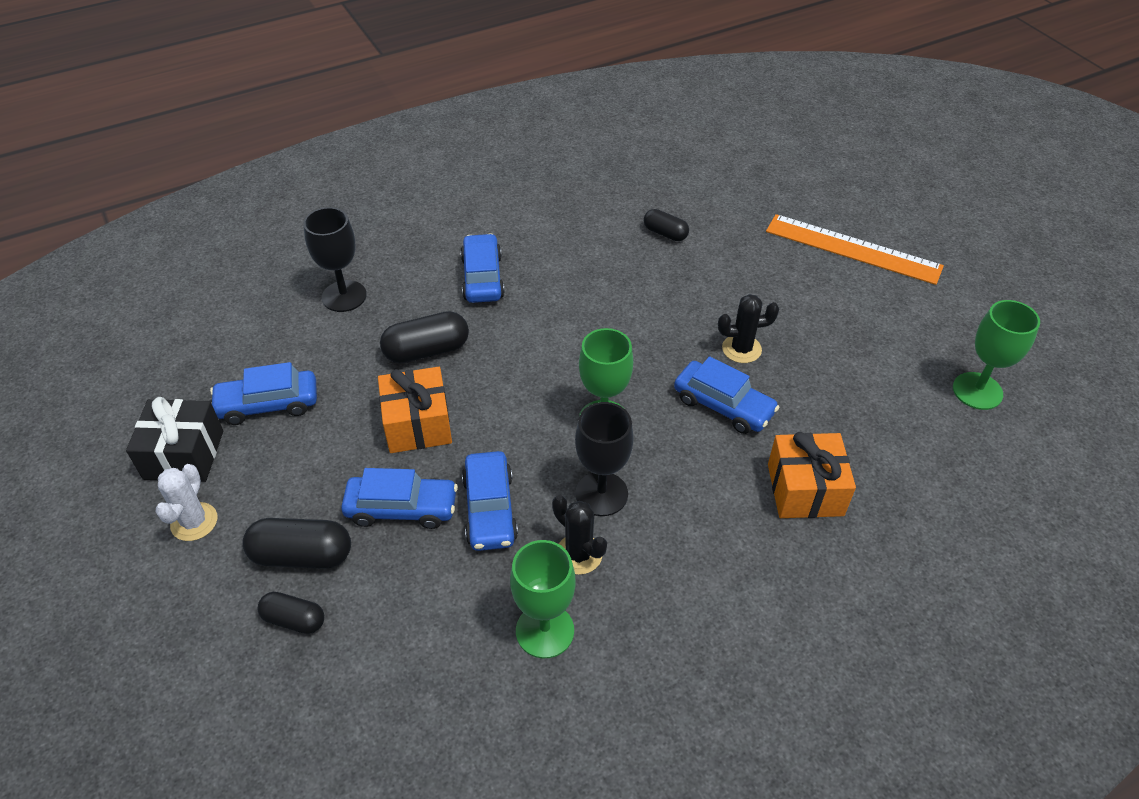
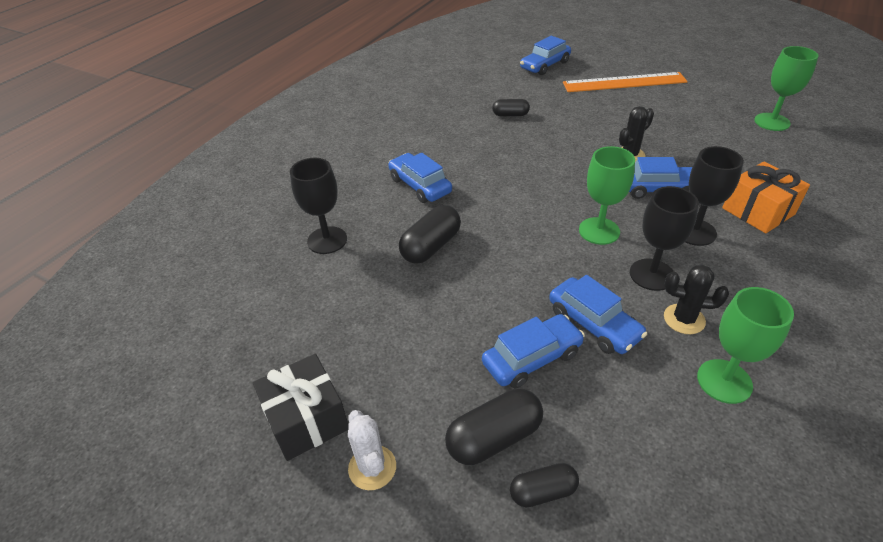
camera: 30 degrees left, 5 degrees down
blue car [210,362,317,425] -> blue car moved to [520,36,571,75]
orange gift [378,367,452,453] -> none
none -> black goblet [685,146,744,246]

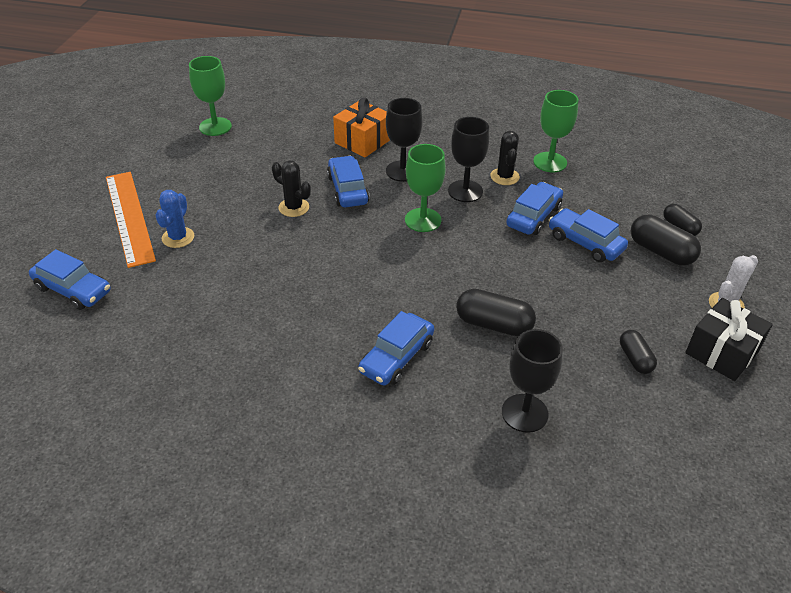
camera: 110 degrees left, 0 degrees up
black capsule [492,99,530,116] -> black capsule moved to [620,330,657,374]
none -> blue cactus [155,190,194,248]

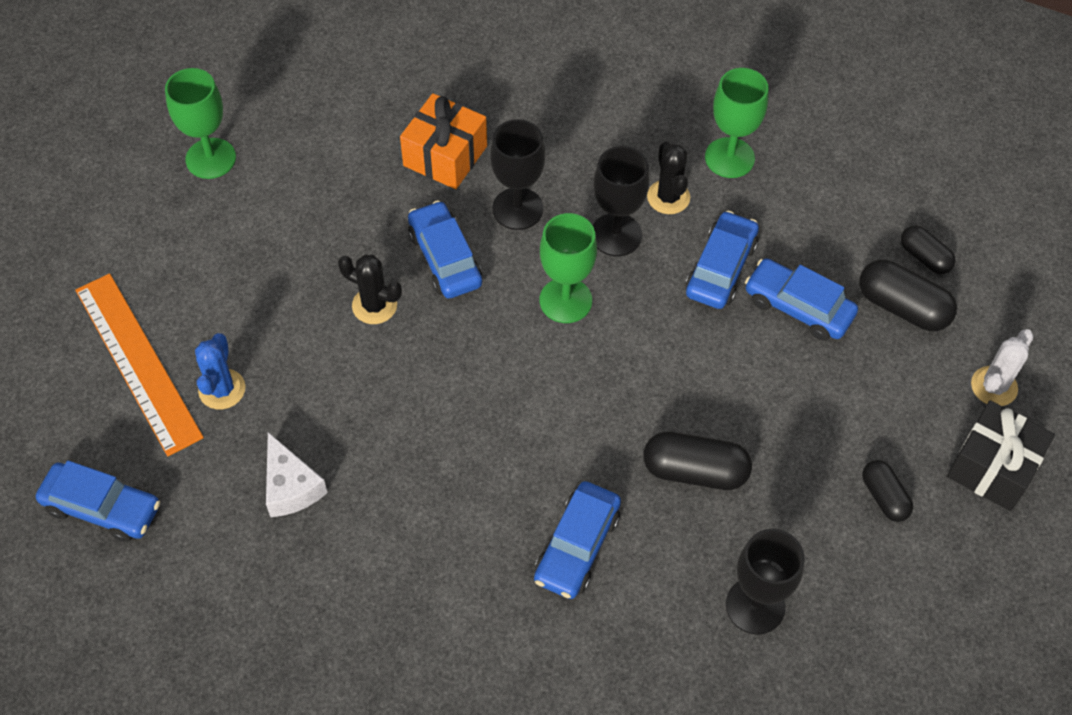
camera: 10 degrees left, 15 degrees up
none -> white cheese [266,432,328,517]

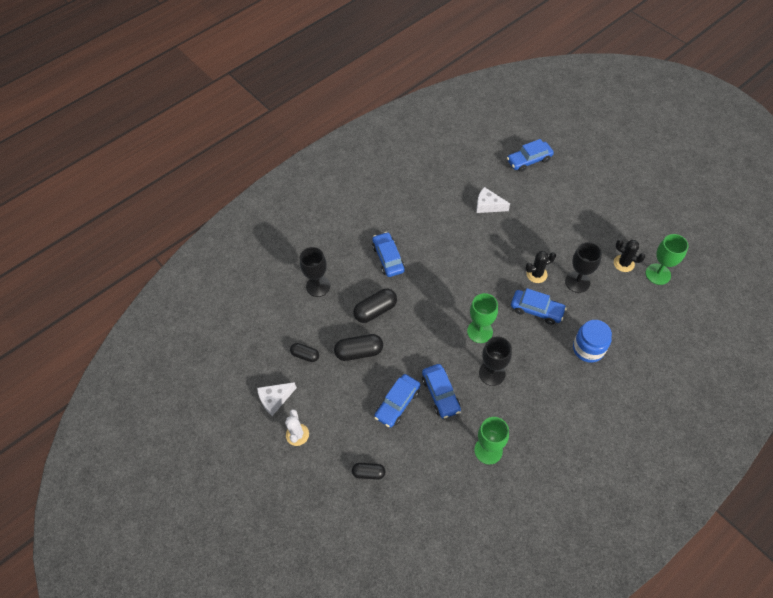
camera: 140 degrees right, 0 degrees up
orange ruler [75,274,204,456] -> none
blue cactus [195,333,245,409] -> none
orange gift [400,93,487,189] -> blue jar [573,320,612,363]
black goblet [490,119,545,230] -> black goblet moved to [565,242,602,293]
black cactus [647,142,690,214] -> black cactus moved to [614,239,645,272]
blue car [745,258,858,341] -> blue car turned 135 degrees clockwise [374,374,420,428]
black capsule [859,260,957,331] -> black capsule moved to [334,334,383,361]
black gift [947,400,1055,511] -> white cheese [257,382,297,416]

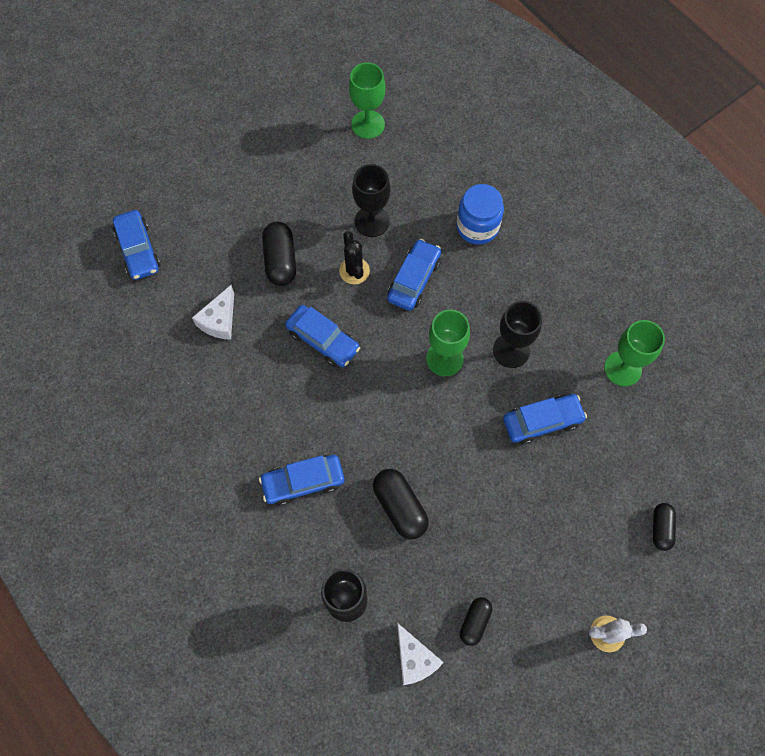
camera: 90 degrees left, 10 degrees up
white cheese [257,382,297,416] -> white cheese moved to [397,623,444,685]
black capsule [334,334,383,361] -> black capsule moved to [262,222,296,286]
blue car [374,374,420,428] -> blue car moved to [285,305,360,367]
black cactus [614,239,645,272] -> none

